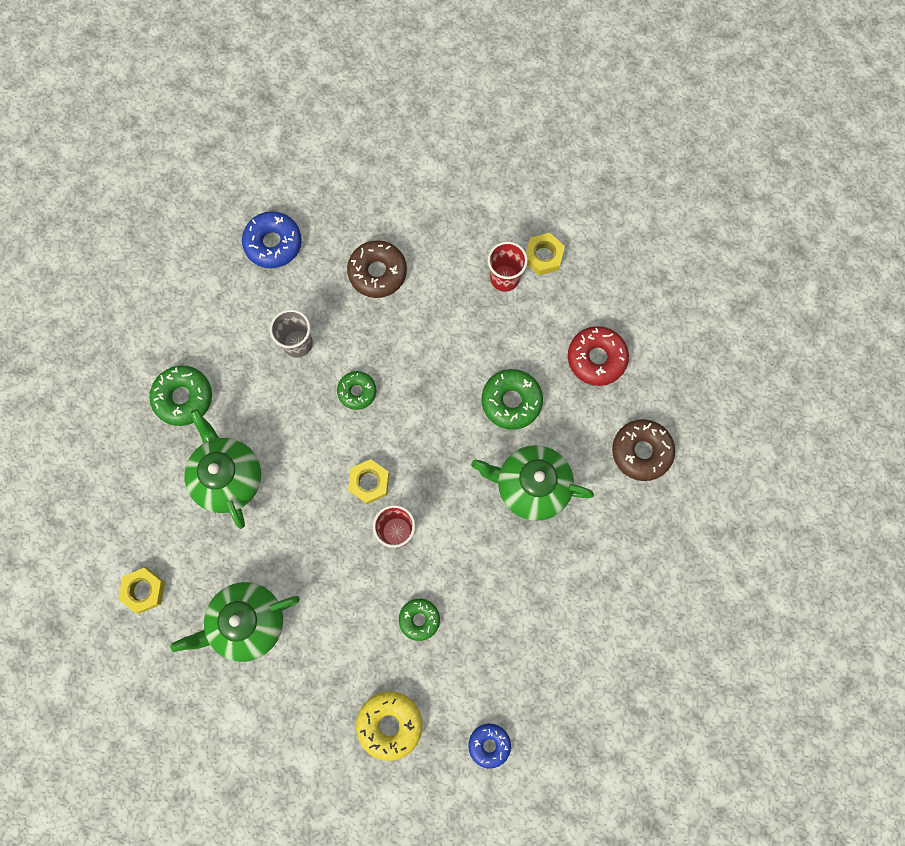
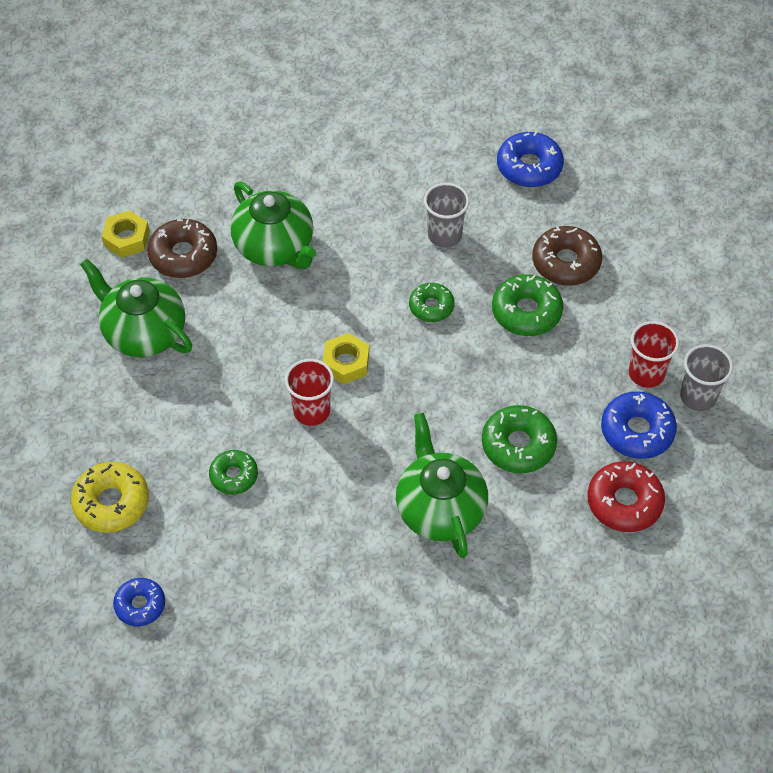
camera: 60 degrees right, 20 degrees down
green donut [149,365,212,426] -> green donut moved to [492,274,563,336]
green teapot [184,409,261,529] -> green teapot turned 105 degrees clockwise [231,181,316,269]
yellow nut [526,233,565,275] -> grey cup [680,344,733,411]
brown donut [612,419,675,481] -> brown donut moved to [147,219,217,278]
none -> blue donut [601,391,677,459]

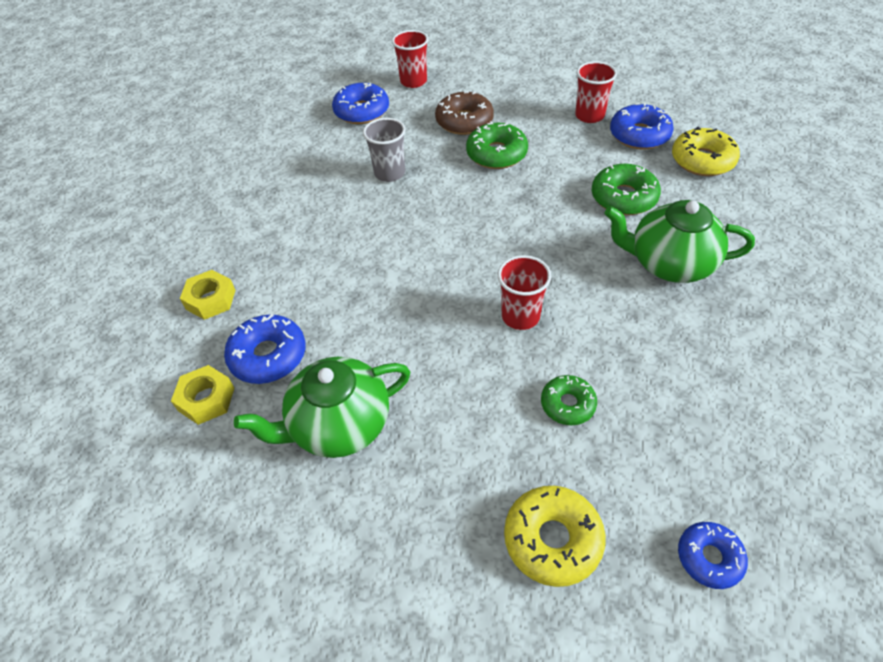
camera: 60 degrees left, 5 degrees down
brown donut [147,219,217,278] -> blue donut [224,314,306,384]
green teapot [231,181,316,269] -> none
yellow nut [323,333,369,384] -> yellow nut moved to [180,270,236,320]
green donut [409,283,454,322] -> none
red donut [587,461,665,532] -> yellow donut [672,127,740,176]
grey cup [680,344,733,411] -> none
none -> red cup [392,30,428,88]

